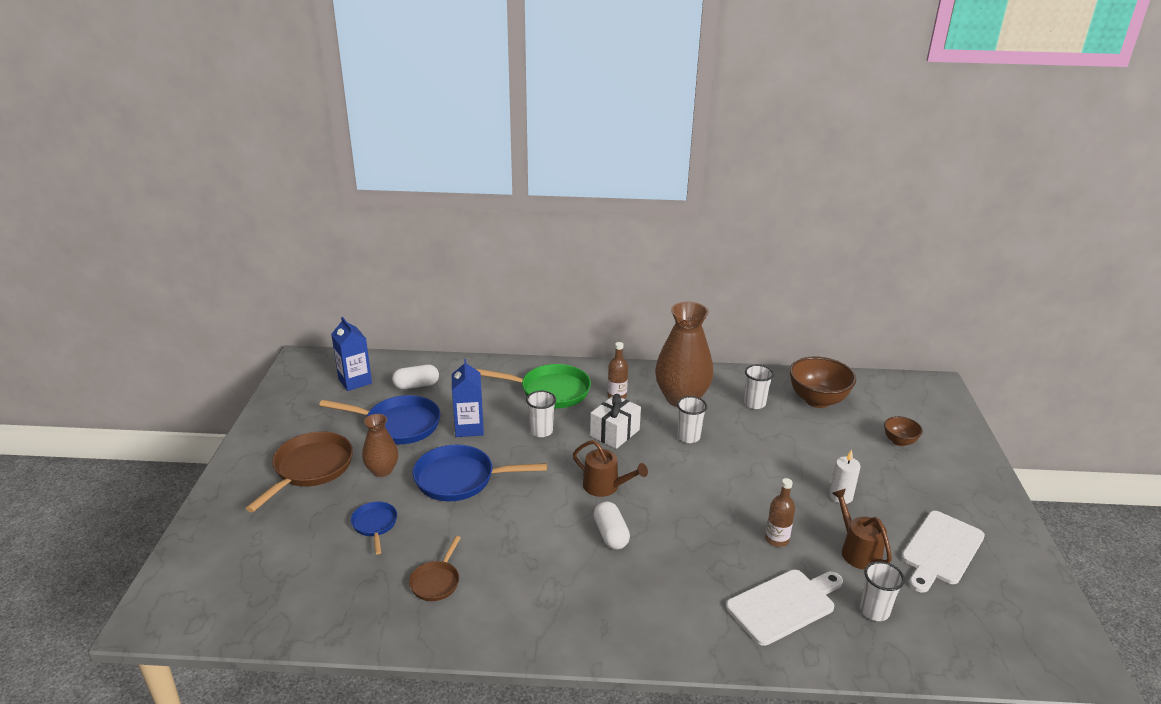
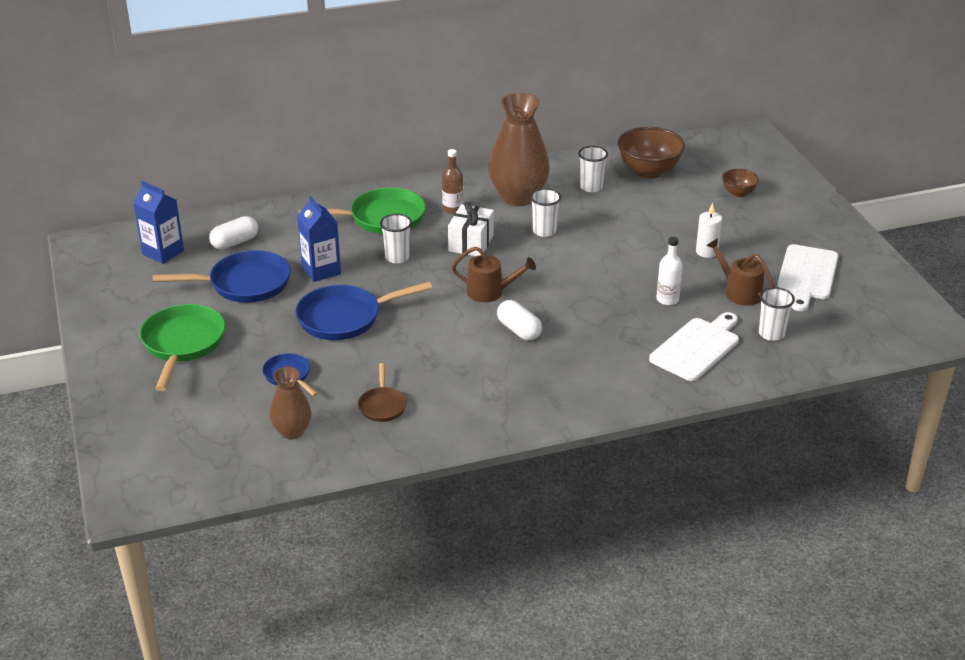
camera: 20 degrees left, 5 degrees up
brown pan [246,432,353,512] -> green pan [140,304,226,391]
brown vase [362,414,398,477] -> brown vase moved to [270,367,311,439]
brown bottle [765,478,795,547] -> white bottle [656,237,683,305]

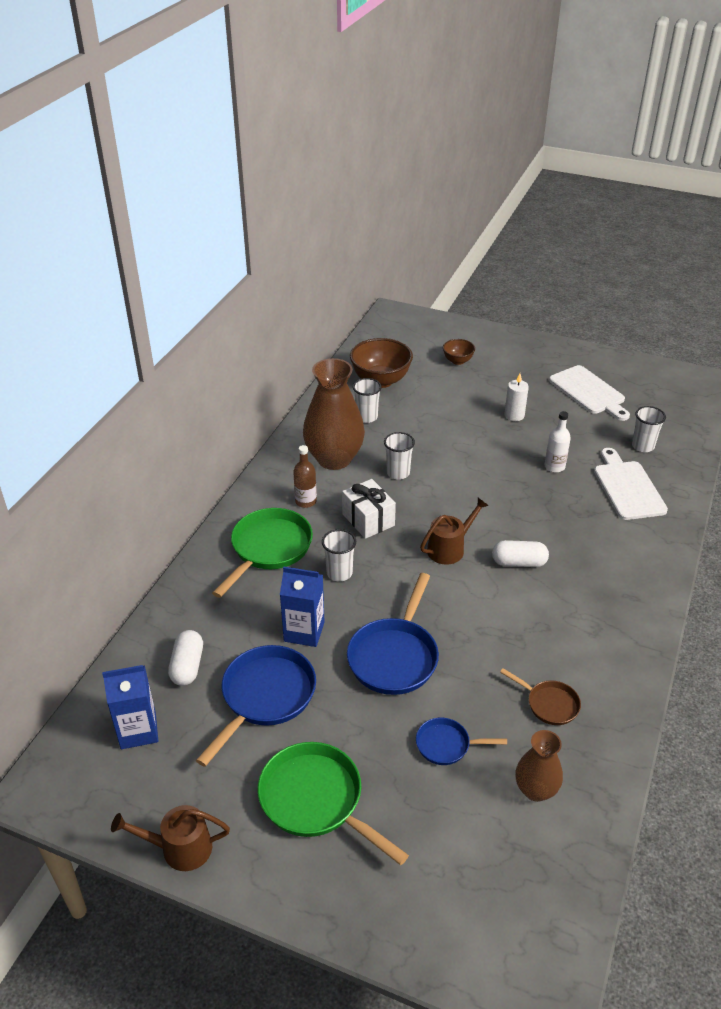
camera: 50 degrees left, 5 degrees up
brown watering can [706,238,774,306] -> brown watering can moved to [111,805,230,871]

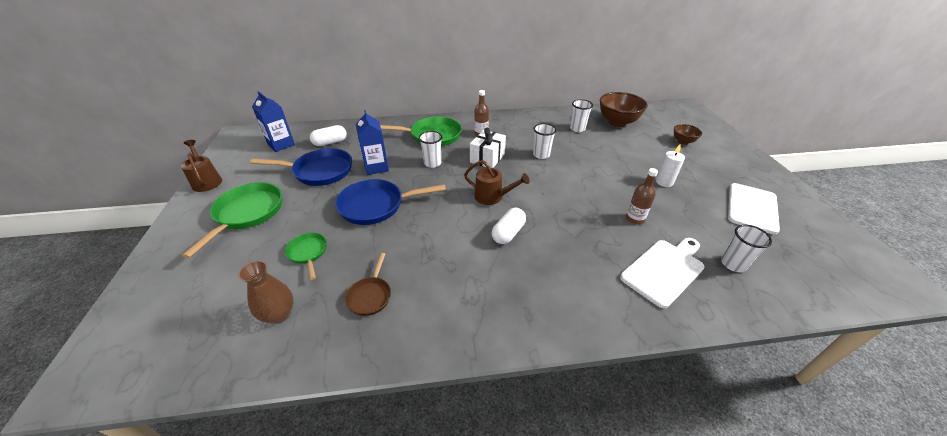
camera: 60 degrees right, 0 degrees up
brown vase [303,358,365,470] -> none
blue pan [416,718,507,765] -> green pan [285,233,327,280]
white capsule [492,540,549,567] -> white capsule turned 60 degrees clockwise [492,208,526,244]
white bottle [545,411,571,473] -> brown bottle [626,168,658,225]

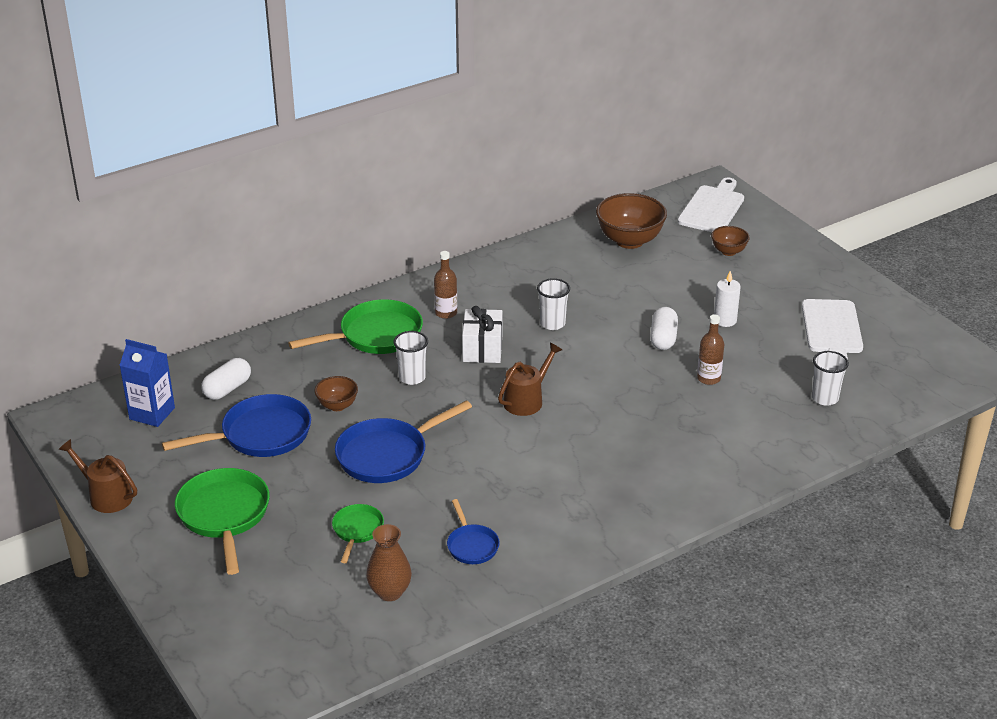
camera: 25 degrees left, 5 degrees down
green pan [285,233,327,280] -> green pan turned 60 degrees clockwise [332,504,384,563]
brown pan [345,253,391,316] -> blue pan [447,499,500,564]
blue carton [356,110,389,175] -> brown bowl [315,376,358,411]
brown watering can [464,160,529,205] -> brown watering can turned 45 degrees counterclockwise [498,343,562,416]
white capsule [492,208,526,244] -> white capsule moved to [650,307,678,350]
white cup [570,99,593,132] -> none
white cutting board [620,238,704,308] -> white cutting board moved to [678,178,744,232]

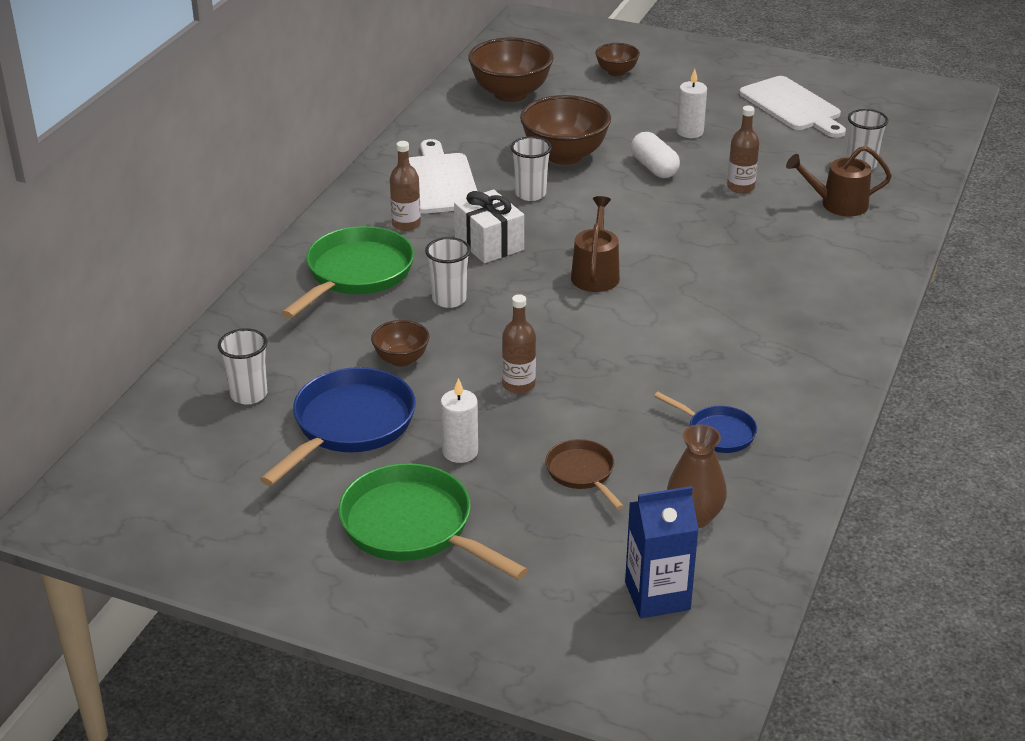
camera: 35 degrees left, 0 degrees up
brown watering can [58,439,137,513] -> brown watering can moved to [786,146,892,216]
blue carton [119,339,175,427] -> blue carton moved to [625,486,699,618]
white capsule [202,358,251,400] -> white cup [218,328,267,405]
green pan [332,504,384,563] -> brown pan [545,439,624,510]
blue pan [335,400,472,483] -> brown bottle [502,294,536,394]
white cutting board [678,178,744,232] -> white cutting board moved to [409,139,477,214]
none -> white candle [441,378,478,463]
none -> brown bowl [520,95,611,165]

